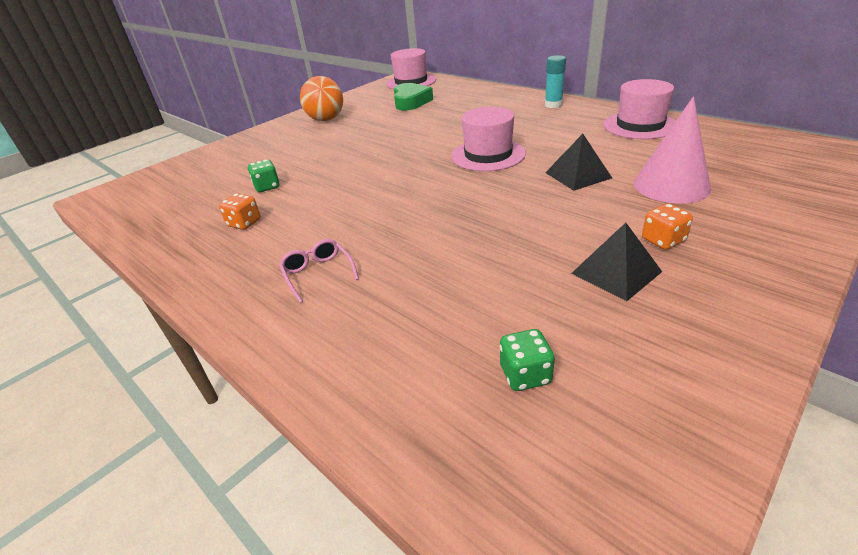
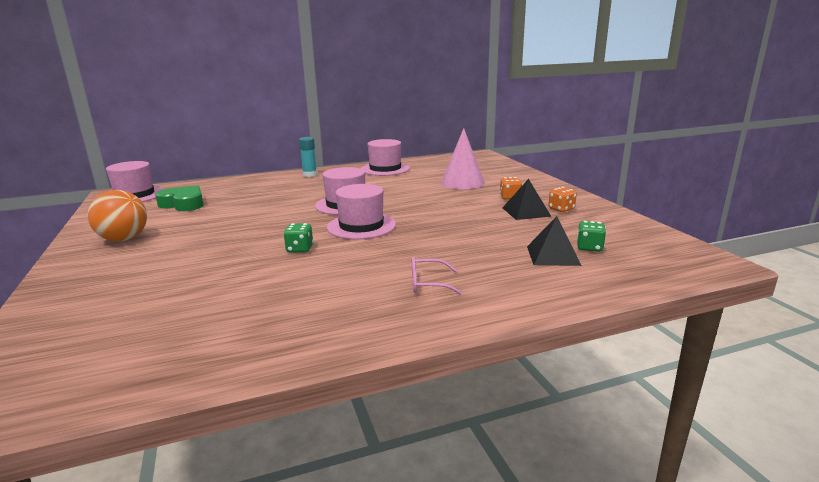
camera: 65 degrees left, 15 degrees down
orange dice [219,193,261,230] -> orange dice moved to [549,187,577,212]
green dice [248,160,280,192] -> green dice moved to [283,223,313,253]
black pyramid [545,134,612,191] -> black pyramid moved to [527,216,581,266]
none -> pink hat [327,184,396,239]

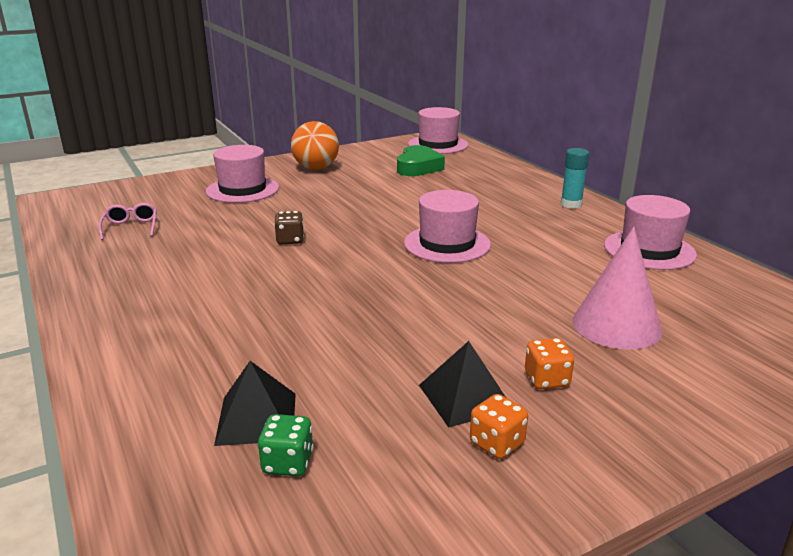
camera: 80 degrees right, 5 degrees up
green dice [283,223,313,253] -> brown dice [274,211,304,244]
pink hat [327,184,396,239] -> pink hat moved to [206,145,279,203]
pink glasses [412,257,462,295] -> pink glasses moved to [98,203,157,240]

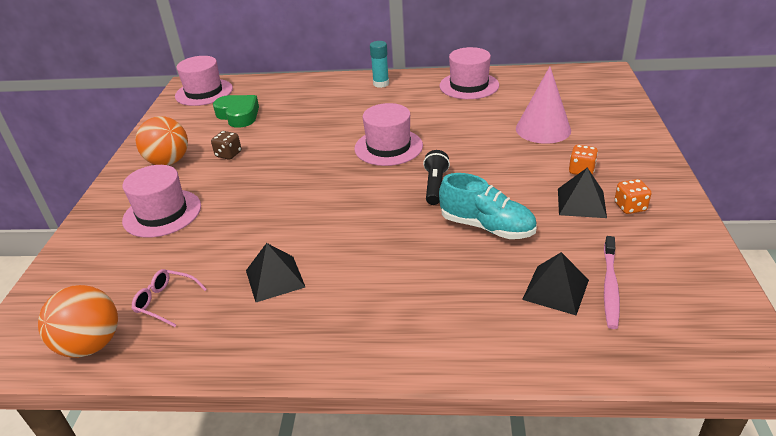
camera: 55 degrees left, 10 degrees up
green dice [258,414,314,476] -> pink toothbrush [604,236,620,329]
brown dice [274,211,304,244] -> brown dice moved to [211,131,241,160]
none -> orange ball [38,285,118,358]
none -> black pyramid [246,243,305,302]
none -> black flashlight [423,150,450,205]
none -> turquoise shoe [439,173,537,239]

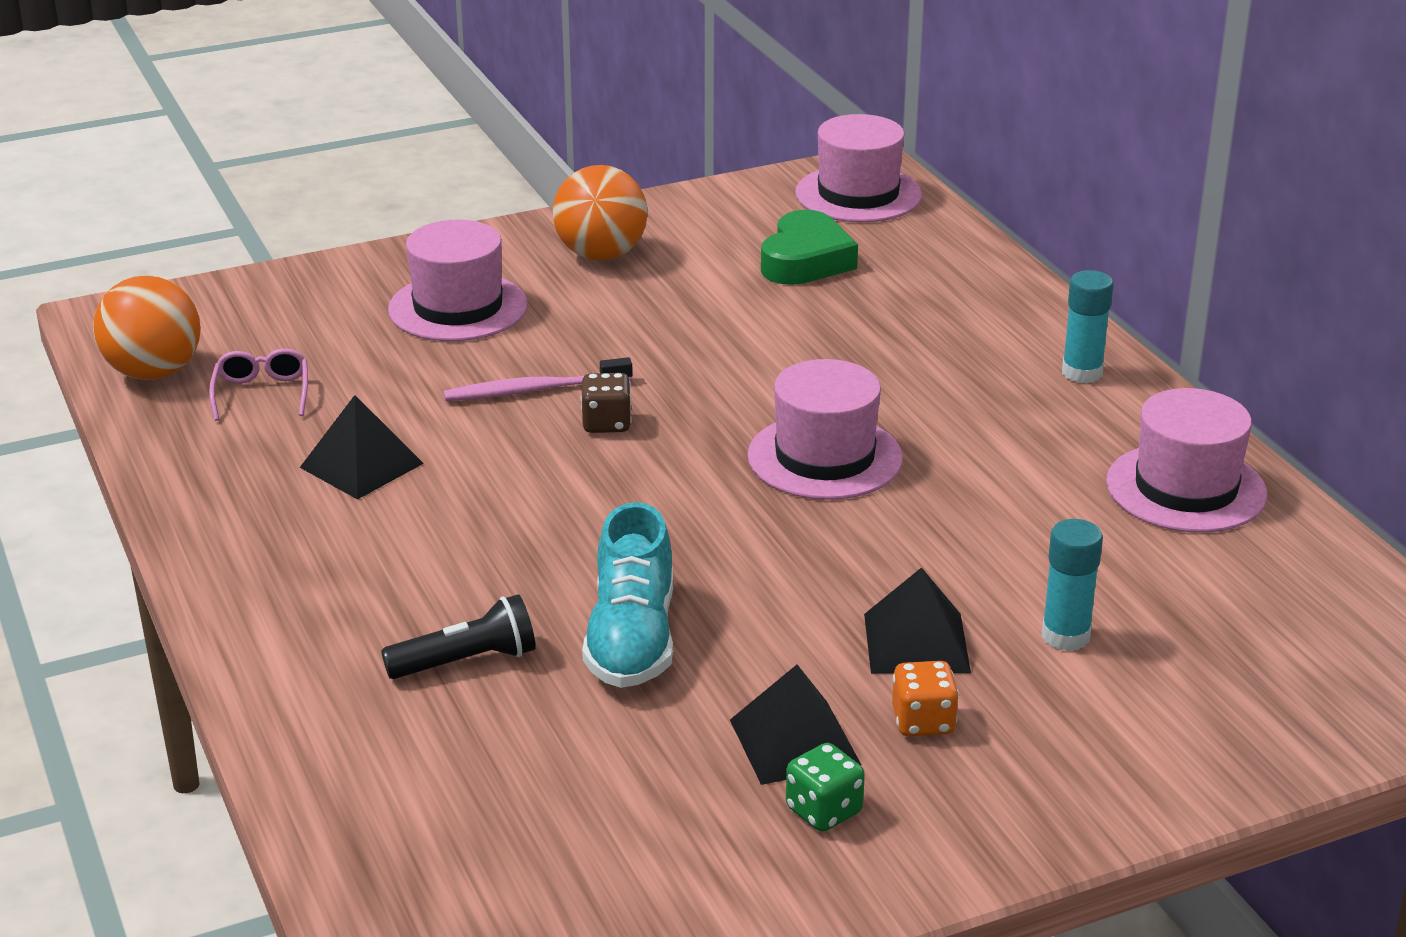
camera: 60 degrees right, 5 degrees down
brown dice [211,131,241,160] -> brown dice moved to [581,373,632,433]
black flashlight [423,150,450,205] -> black flashlight moved to [381,594,536,679]
pink cone [516,66,571,144] -> turquoise glue stick [1041,519,1103,651]
black pyramid [522,252,589,315] -> black pyramid moved to [864,567,971,674]
pink toothbrush [604,236,620,329] -> pink toothbrush moved to [443,357,633,401]
orange dice [614,179,651,214] -> green dice [786,743,865,832]

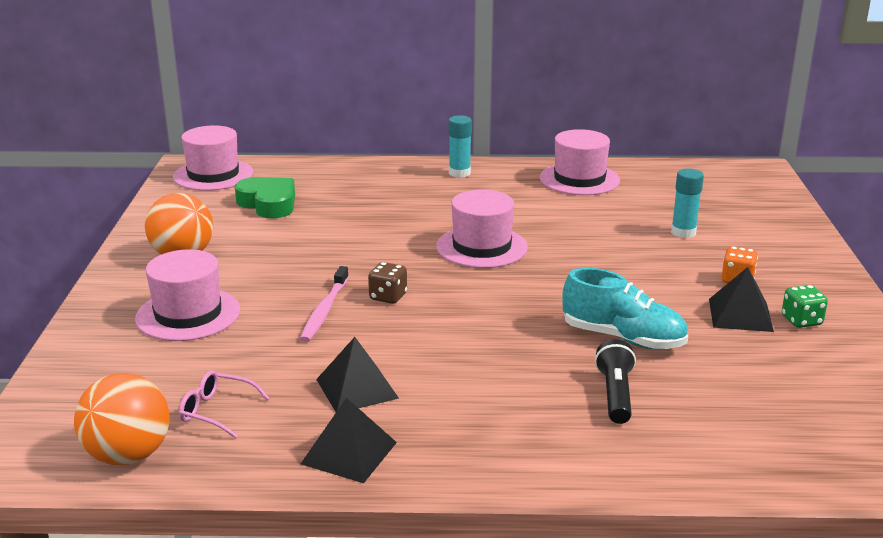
camera: 65 degrees left, 5 degrees down
black pyramid [864,567,971,674] -> black pyramid moved to [301,398,397,483]

